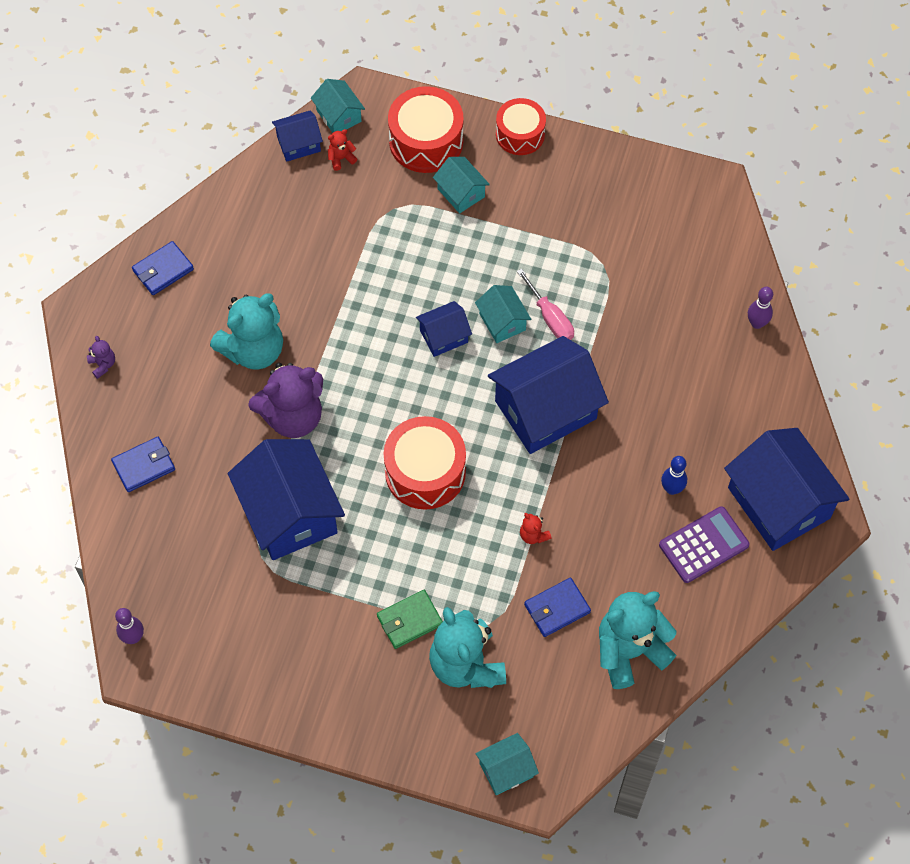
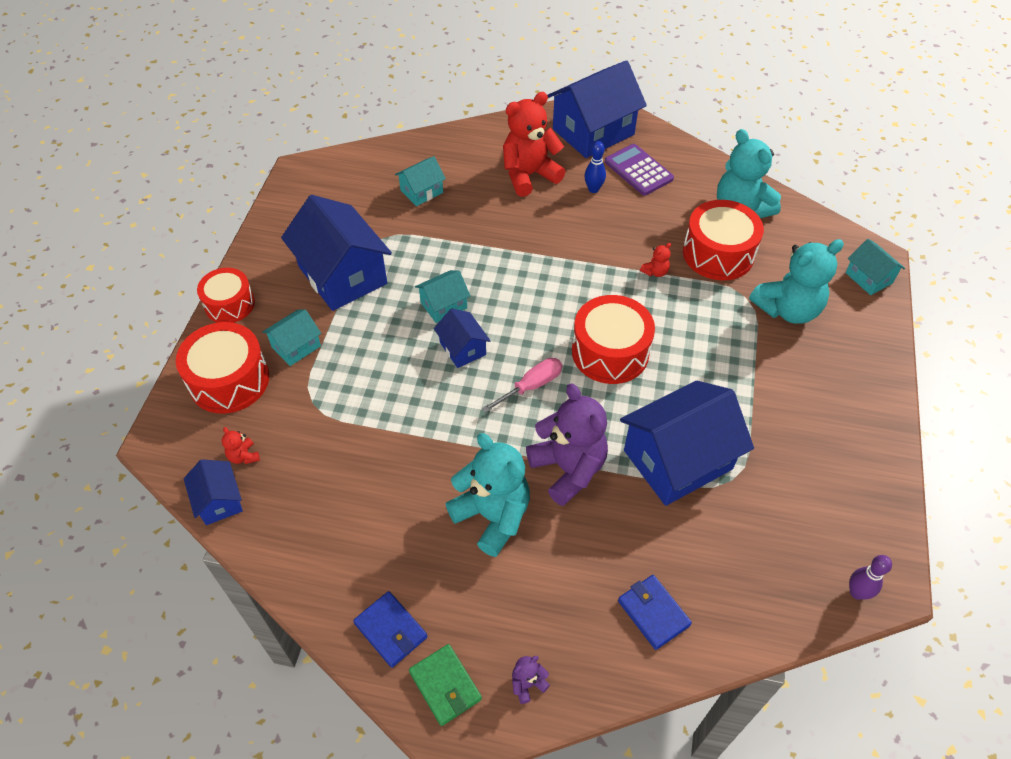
camera: 95 degrees left, 10 degrees down
turquoise house [311,79,365,133] -> turquoise house moved to [395,156,446,206]
green wallet [377,590,443,649] -> green wallet moved to [409,644,482,726]
blue house [488,336,609,454] -> blue house moved to [281,195,392,311]
pink screwdriver [517,268,574,340] -> pink screwdriver moved to [482,358,563,413]
blue wallet [524,578,591,637] -> red drum [683,200,764,280]
purple bowling pin [748,287,773,329] -> none
none -> red teddy bear [503,92,565,197]

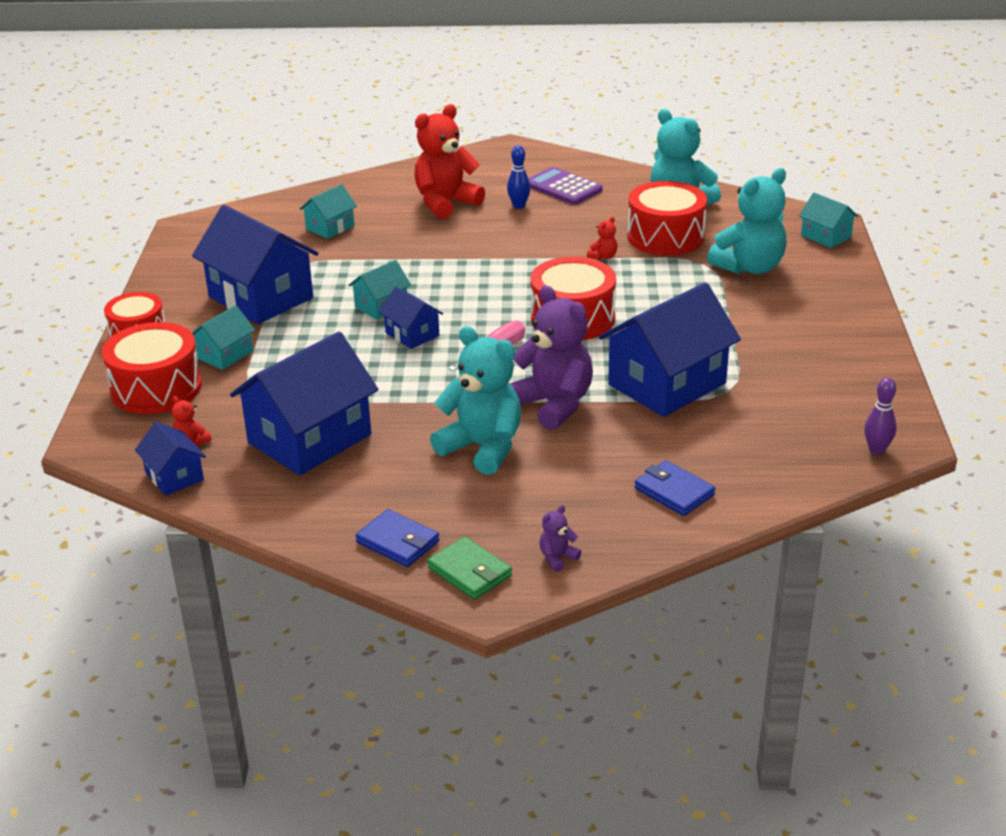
camera: 10 degrees left, 20 degrees down
blue house [548,60,647,158] -> blue house moved to [230,332,378,475]

